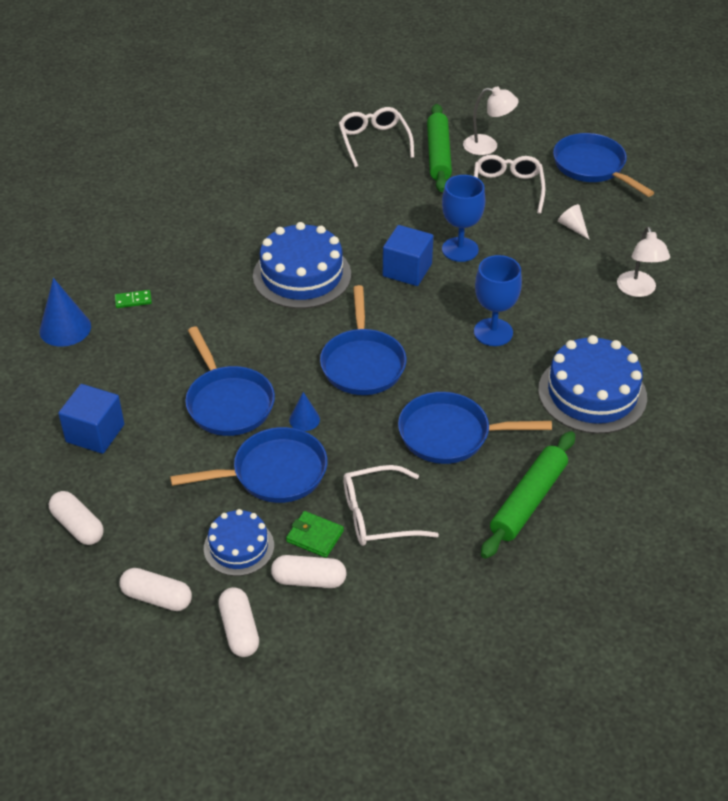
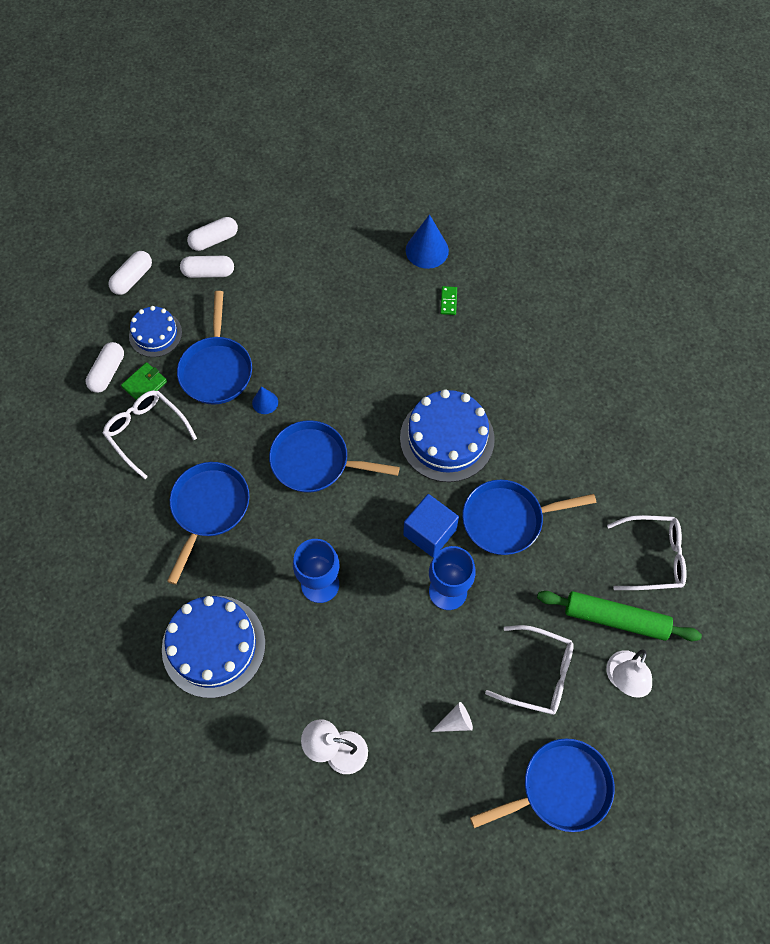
camera: 105 degrees right, 20 degrees up
blue cube [58,384,124,454] -> none
blue pan [185,327,275,436] -> blue pan moved to [462,480,596,555]
white capsule [218,587,259,657] -> white capsule moved to [180,256,234,278]
white glasses [343,465,439,546] -> white glasses turned 45 degrees counterclockwise [103,390,197,479]
green rolling pin [481,431,575,559] -> none

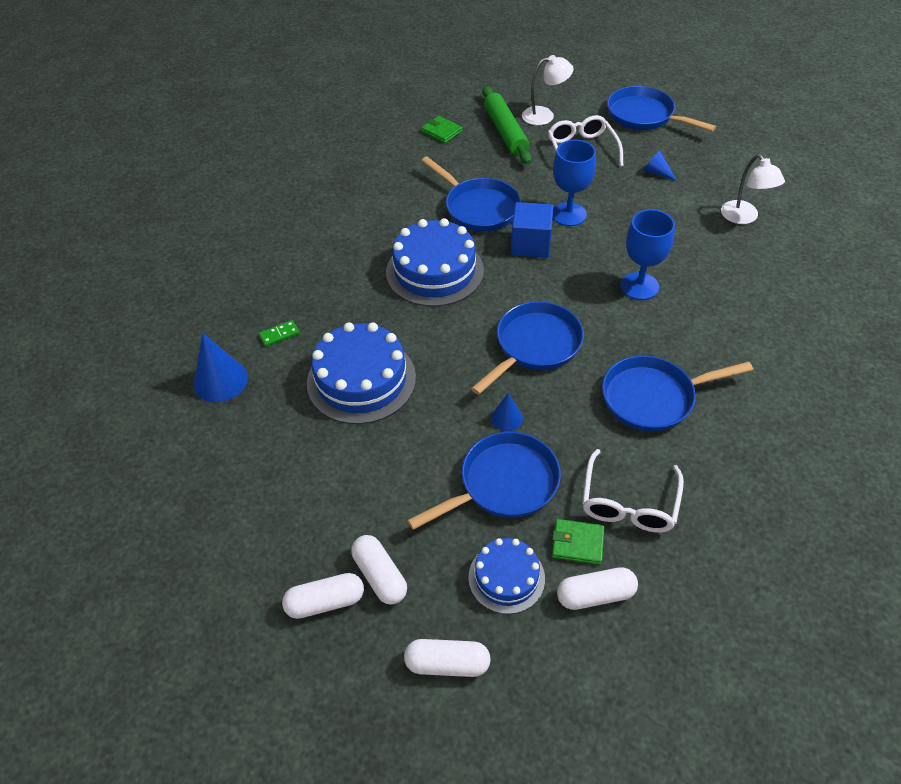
camera: 120 degrees left, 15 degrees down
blue cake [162,596,266,698] -> blue cake moved to [307,322,416,424]
white capsule [187,217,238,251] -> white capsule turned 45 degrees counterclockwise [282,573,364,619]
blue pan [269,420,400,493] -> blue pan turned 120 degrees counterclockwise [471,301,584,395]
white cone [431,702,473,732] -> blue cone [643,150,677,181]
white glasses [607,515,687,590] -> green wallet [422,116,462,143]

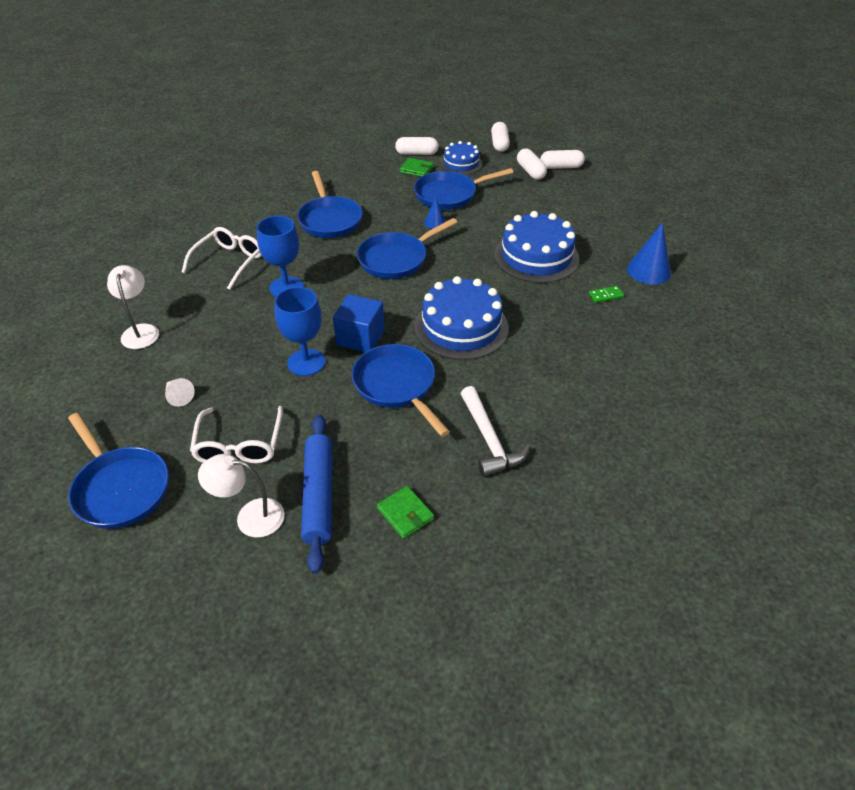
camera: 170 degrees left, 5 degrees down
white capsule [404,639,491,677] -> white capsule turned 75 degrees clockwise [491,122,510,152]
green rolling pin [482,86,532,165] -> blue rolling pin [301,415,332,574]
white glasses [582,449,684,532] -> white glasses moved to [182,227,262,289]
blue pan [602,356,753,432] -> blue pan turned 75 degrees clockwise [297,171,363,238]
blue cone [643,150,677,181] -> white cone [165,378,195,407]
none -> white hammer [461,386,530,477]

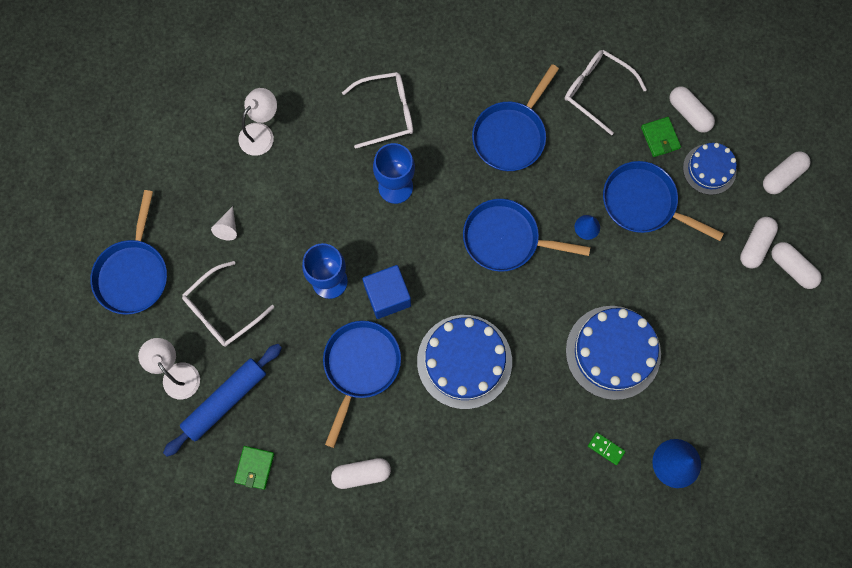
camera: 50 degrees right, 30 degrees up
white hammer [461,386,530,477] -> white capsule [331,458,391,489]
none -> white glasses [565,50,647,135]

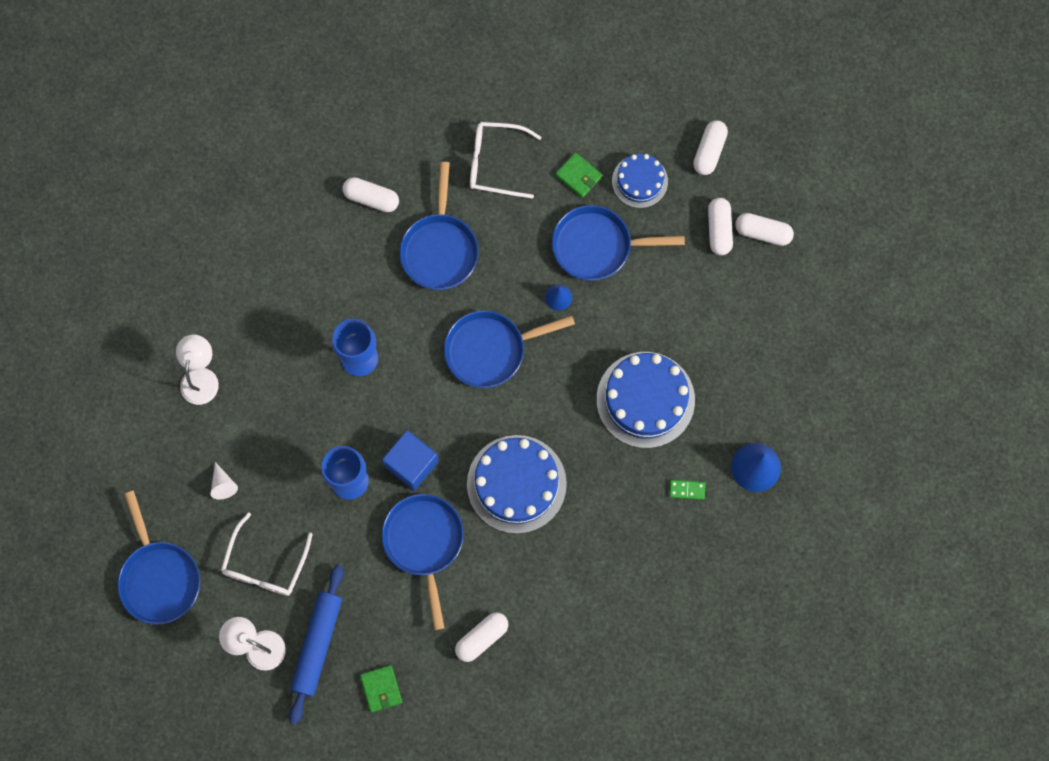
camera: 30 degrees left, 0 degrees up
white glasses [342,72,413,149] -> none
white capsule [669,87,715,133] -> white capsule moved to [343,177,399,212]

